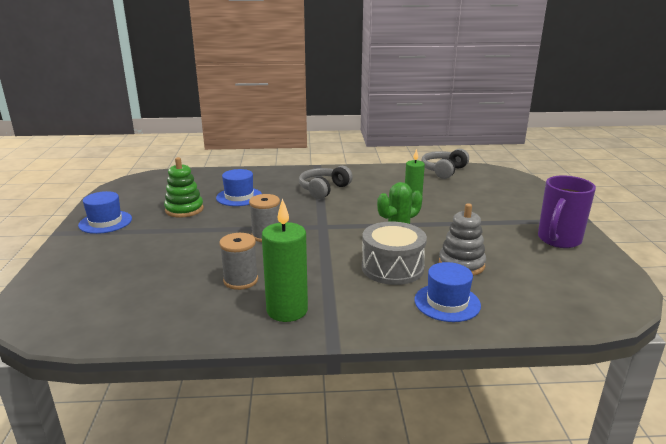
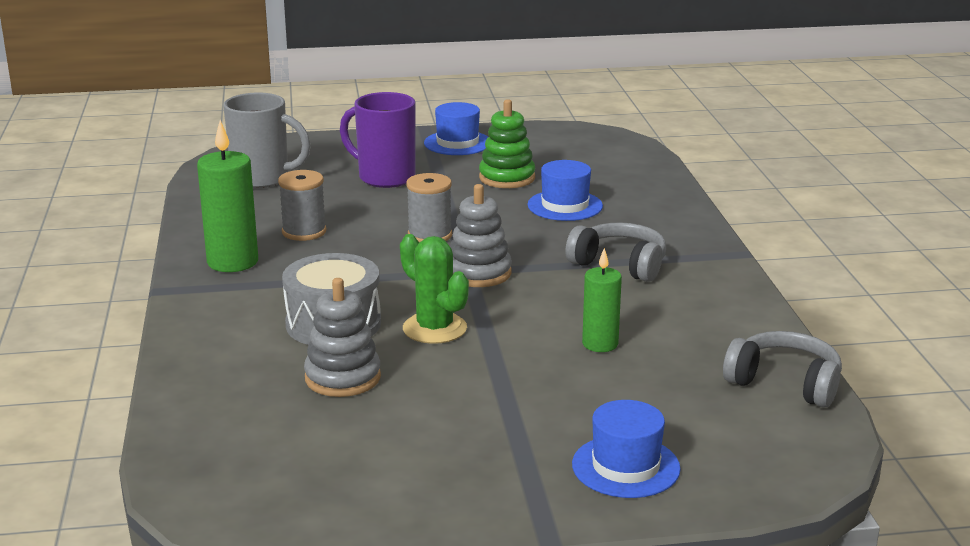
camera: 85 degrees right, 0 degrees up
blue hat [415,262,481,322] -> blue hat moved to [572,400,681,498]
purple mug [538,175,596,248] -> purple mug moved to [340,92,415,188]
none -> grey mug [223,92,311,188]
none -> grey stacking toy [450,184,512,287]

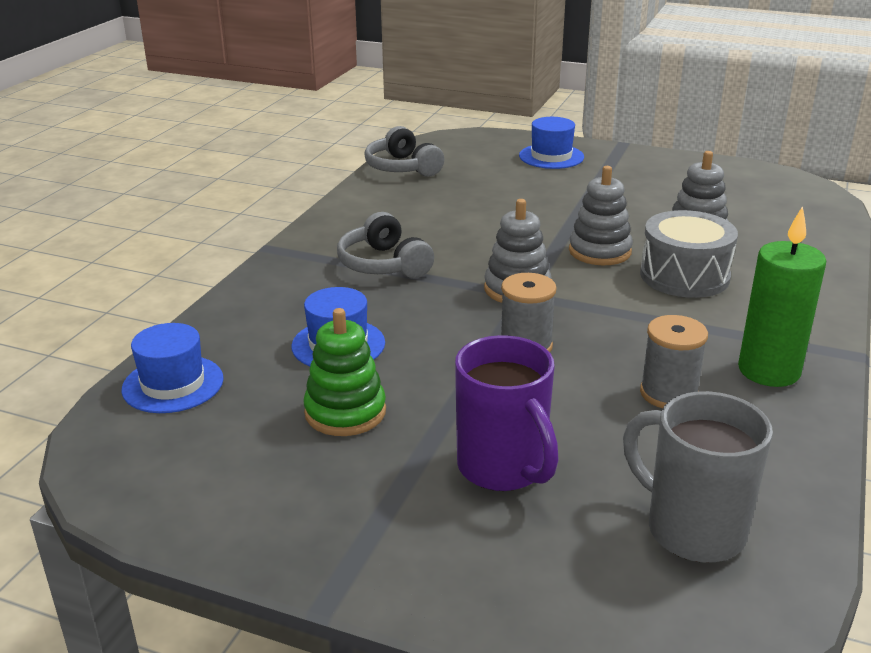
camera: 150 degrees left, 5 degrees up
green cactus [400,234,469,344] -> grey stacking toy [569,166,633,265]
blue hat [424,102,488,155] -> blue hat moved to [122,323,224,413]
green candle [582,248,622,352] -> none

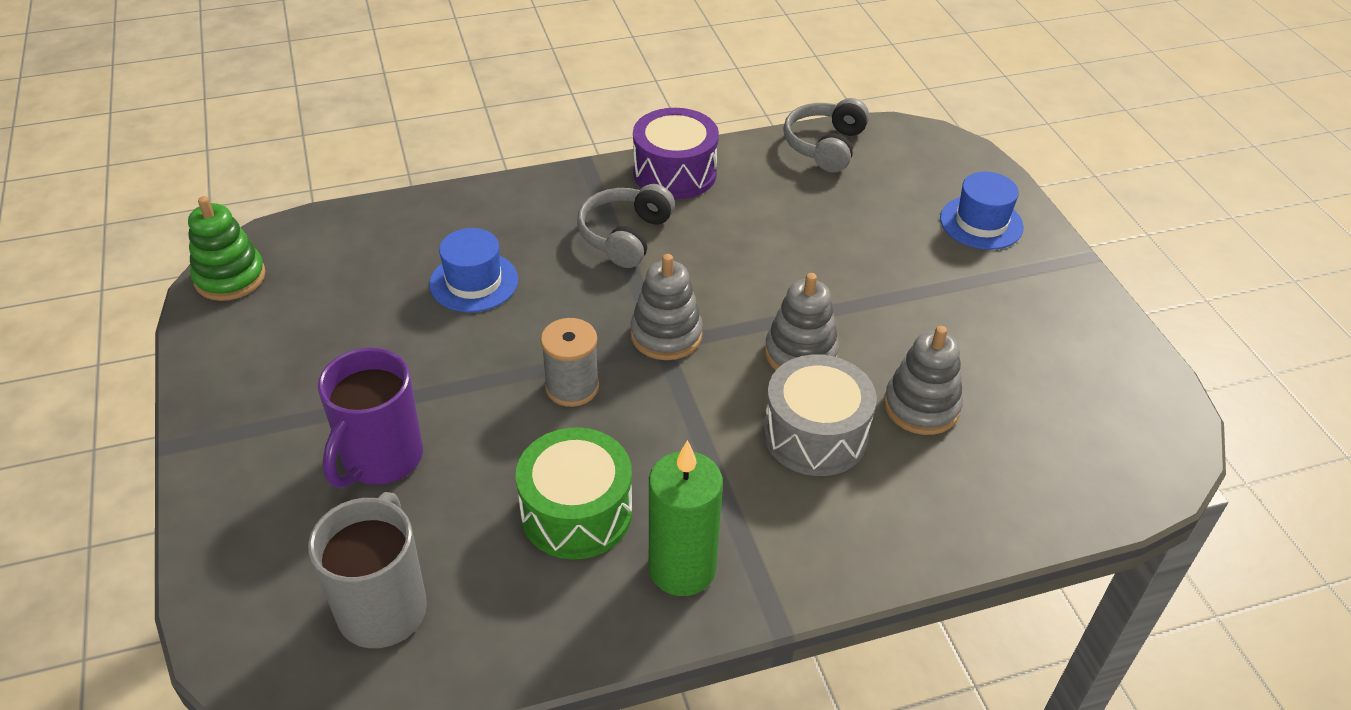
camera: 50 degrees right, 15 degrees up
blue hat [122,323,224,413] -> none
green stacking toy [303,308,386,436] -> green stacking toy moved to [188,196,266,301]
grey spool [640,315,708,408] -> green drum [516,427,632,559]
none -> purple drum [633,108,719,200]

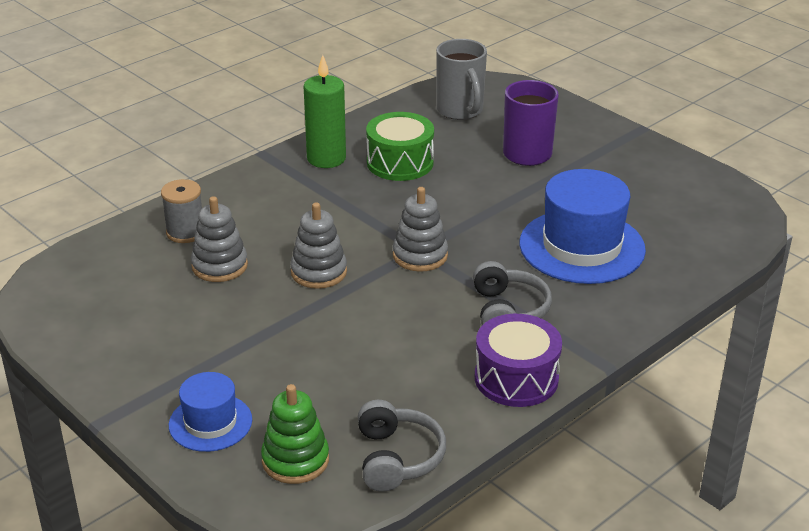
camera: 155 degrees right, 10 degrees down
green stacking toy [188,196,266,301] -> green stacking toy moved to [261,384,329,484]
blue hat [429,228,518,312] -> blue hat [519,169,646,284], size x1.80
grey spool [541,318,599,407] -> grey spool moved to [161,179,202,243]
grey drum [763,355,877,476] -> none

